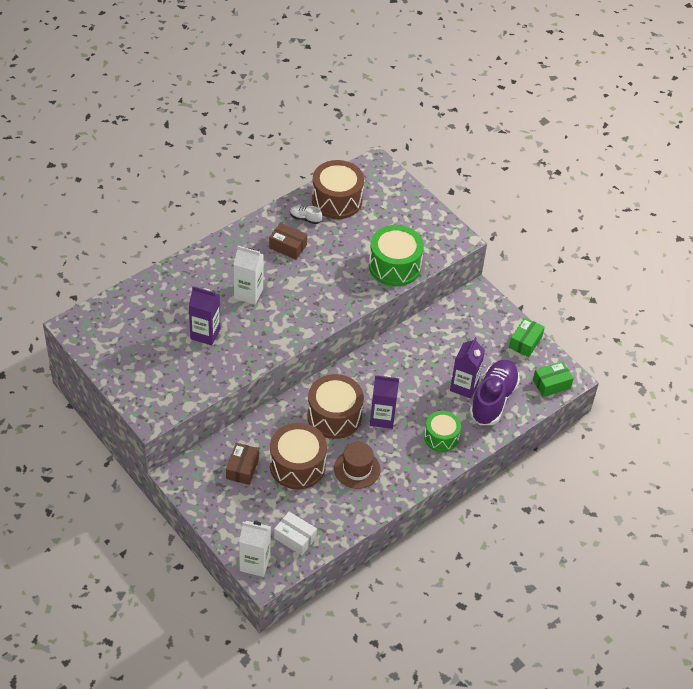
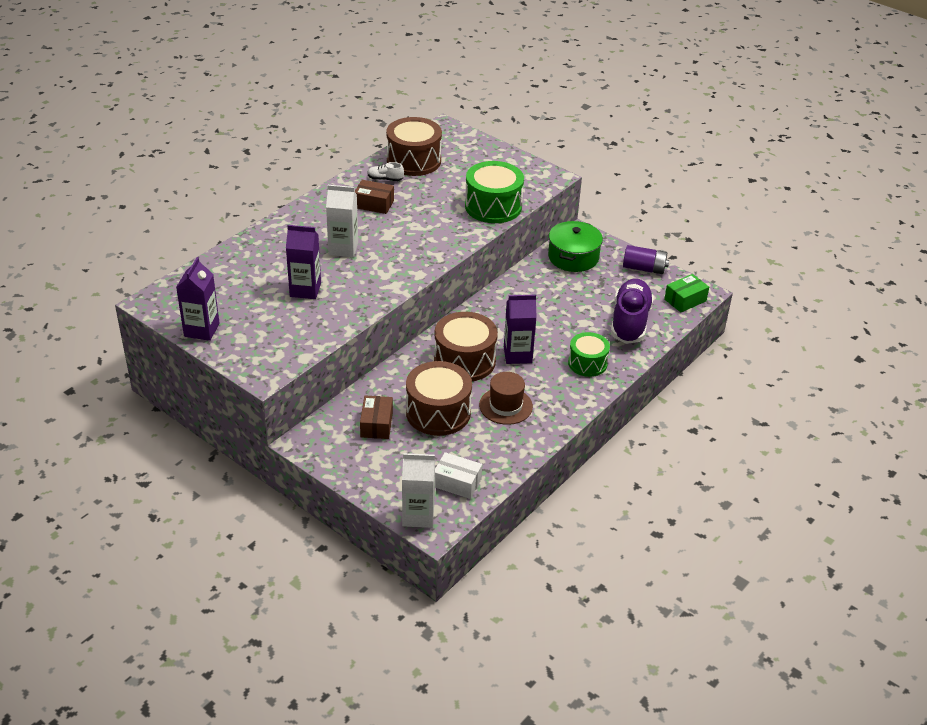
camera: 10 degrees left, 10 degrees down
purple carton [450,337,485,399] -> purple carton moved to [176,257,220,341]
green box [509,317,545,357] -> purple battery [623,245,669,274]
none -> green pot [548,221,603,272]

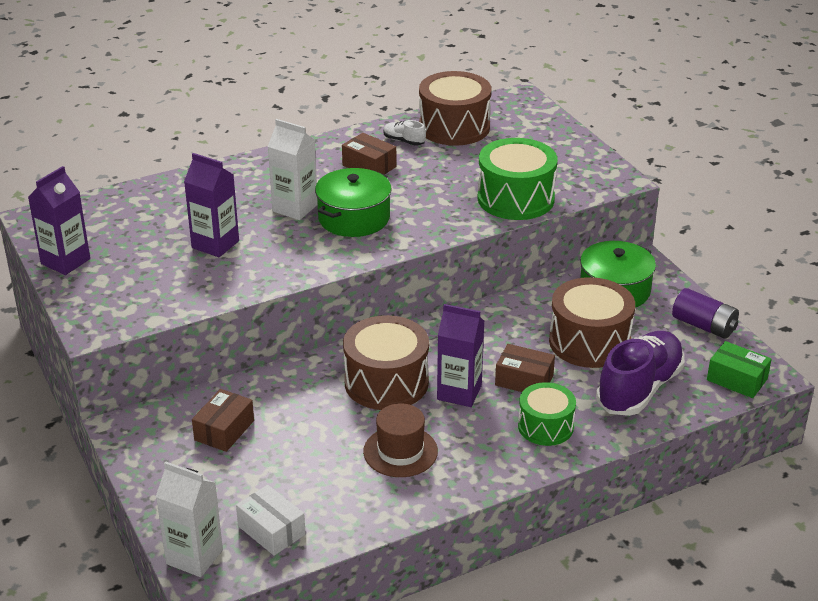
camera: 25 degrees right, 5 degrees down
brown drum [406,361,472,436] -> brown drum moved to [549,277,635,368]
green box [664,274,709,312] -> green box turned 45 degrees clockwise [707,341,772,398]
none -> green pot [315,168,392,237]
none -> brown box [495,344,555,392]

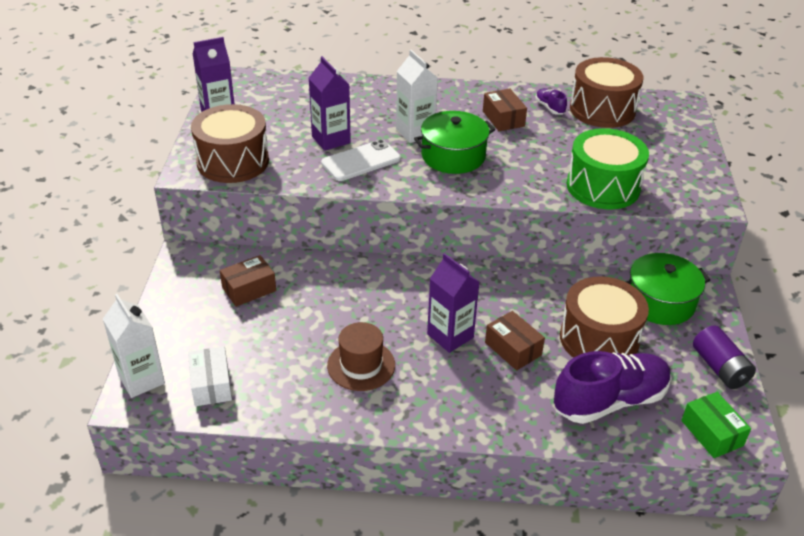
camera: 30 degrees right, 5 degrees up
brown drum [343,315,429,410] -> brown drum moved to [191,104,269,183]
white shoe [383,120,426,145] -> purple shoe [536,88,567,115]
green drum [518,382,576,446] -> none
none -> white phone [321,139,401,181]

